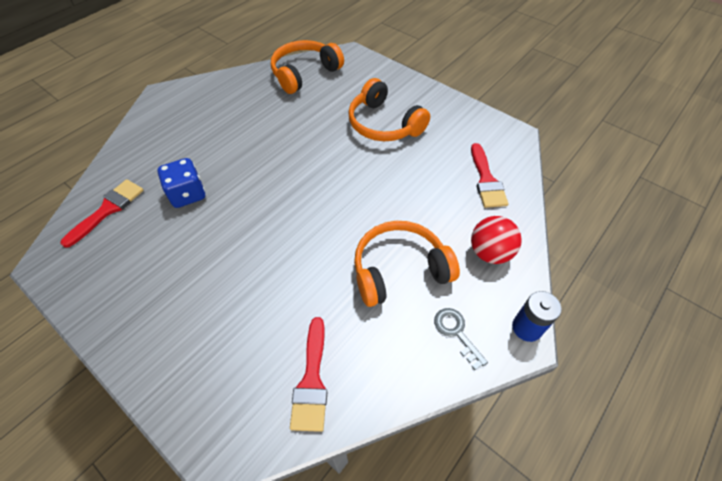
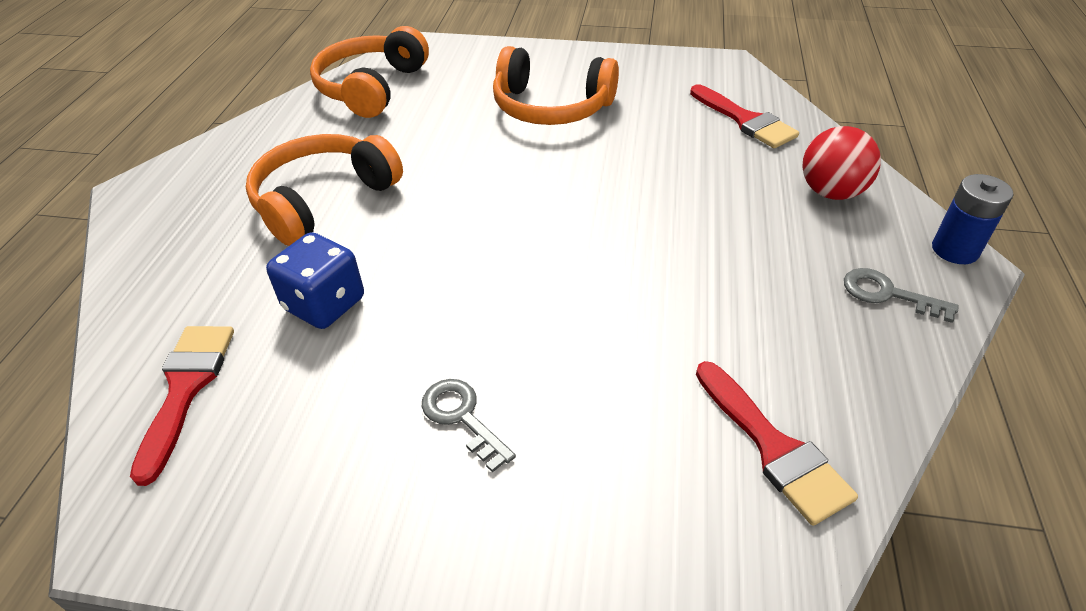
camera: 30 degrees left, 10 degrees down
orange headphones [354,221,460,307] -> orange headphones moved to [246,134,403,246]
none -> grey key [422,379,516,473]

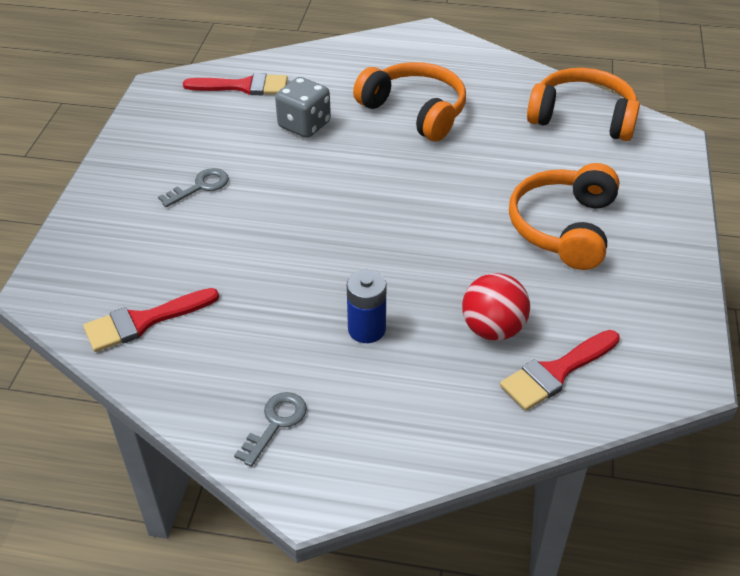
camera: 90 degrees right, 0 degrees up
blue dice [266,232,364,329] -> grey dice [275,77,331,138]
red ball [802,126,881,200] -> red ball moved to [462,273,530,341]
blue battery [932,174,1013,264] -> blue battery moved to [347,270,387,343]

